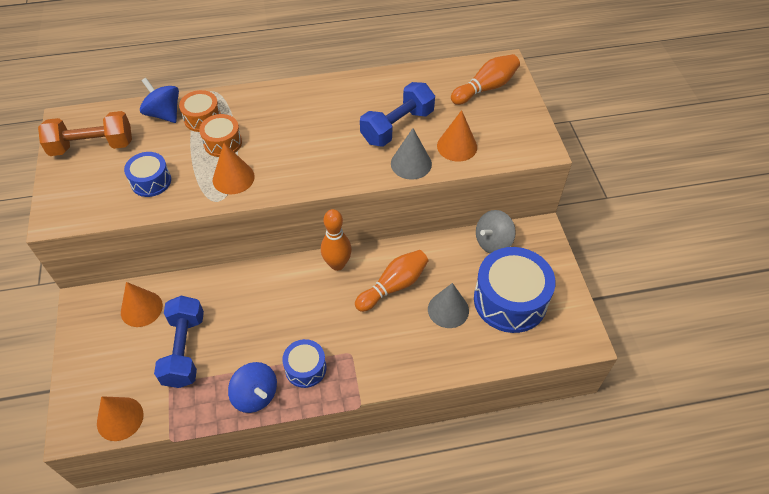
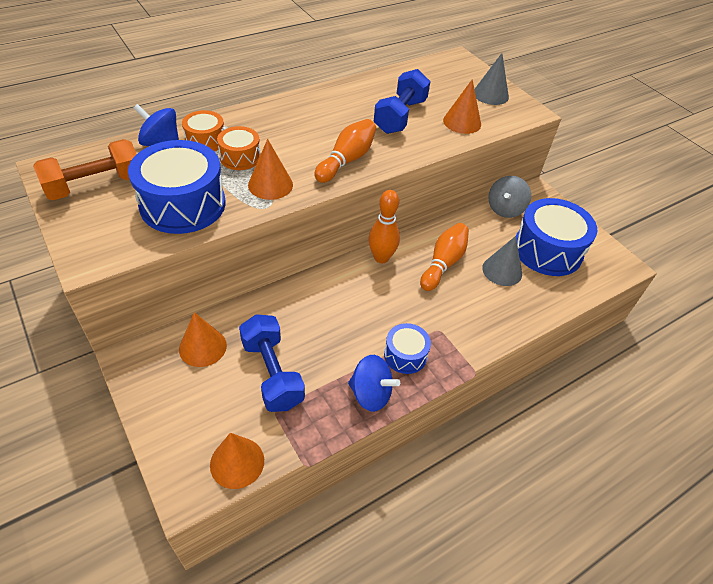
camera: 25 degrees left, 5 degrees down
blue drum [124,152,171,197] -> blue drum [128,140,226,234], size x1.89
grey cone [391,128,432,180] -> grey cone moved to [475,53,509,105]
orange bowling pin [451,54,520,105] -> orange bowling pin moved to [314,119,376,183]

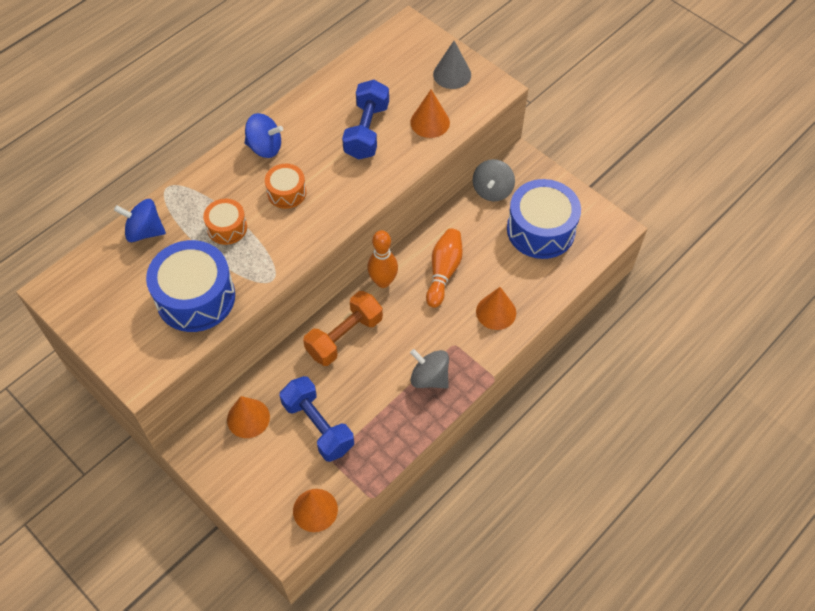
camera: 10 degrees left, 10 degrees up
orange dumbbell [33,139,137,200] -> orange dumbbell moved to [303,291,383,366]
orange drum [182,110,224,151] -> orange drum moved to [265,164,306,209]
orange cone [248,139,293,200] -> orange cone moved to [476,287,516,330]
orange bowling pin [314,119,376,183] -> none
blue spinning top [348,355,400,412] -> blue spinning top moved to [245,113,283,158]
blue drum [384,323,431,374] -> grey spinning top [410,349,449,389]
grey cone [482,236,522,286] -> none

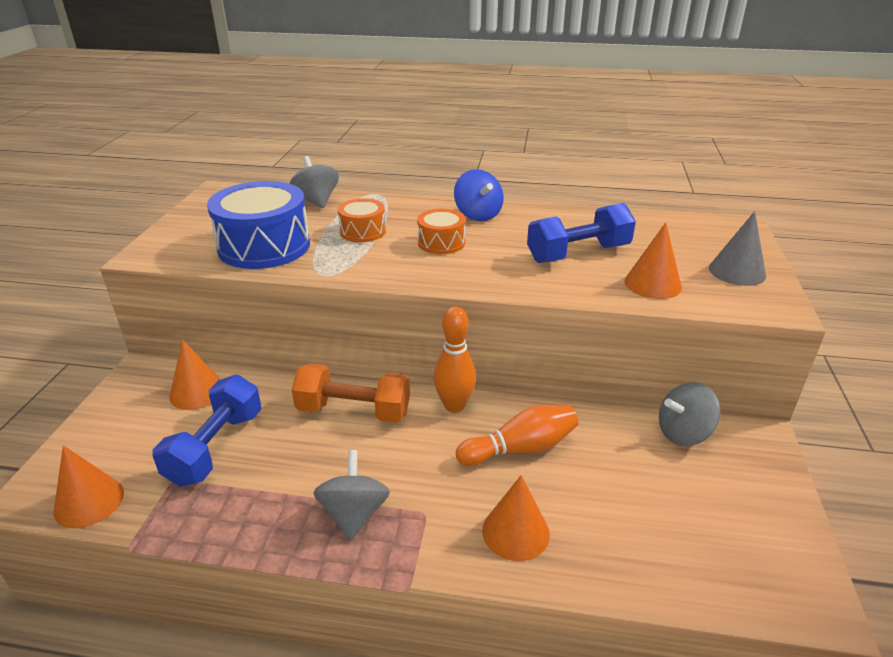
camera: 55 degrees right, 25 degrees down
blue spinning top [114,199,166,242] -> grey spinning top [290,156,339,208]
blue drum [507,179,581,259] -> none

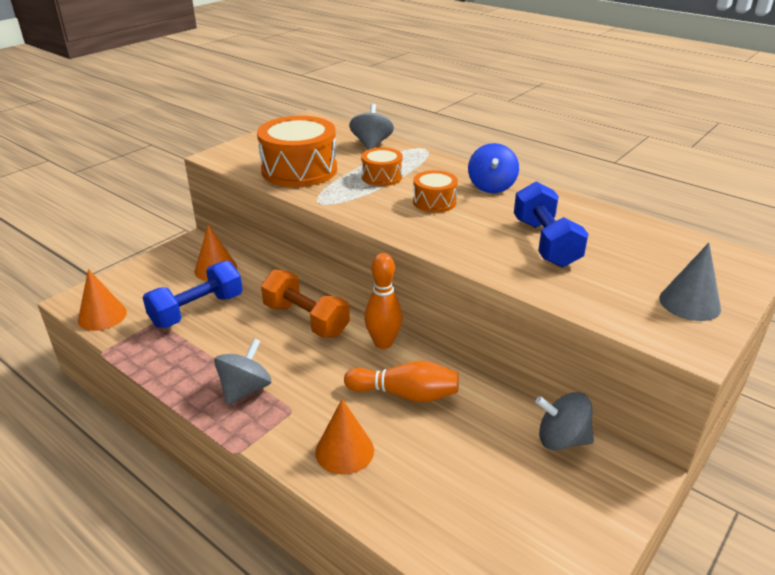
camera: 30 degrees right, 0 degrees up
blue drum [207,181,310,269] -> orange drum [257,116,337,187]
blue dumbbell [527,203,636,263] -> blue dumbbell turned 75 degrees clockwise [514,181,588,267]
orange cone [624,222,682,299] -> none

